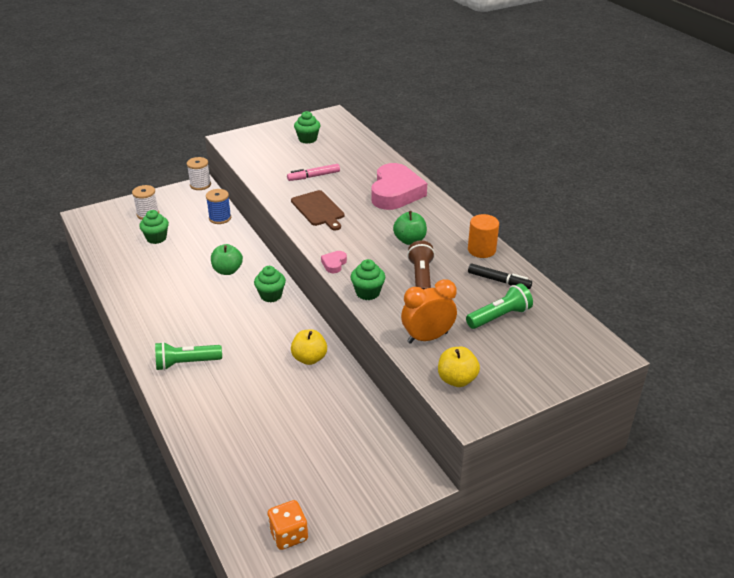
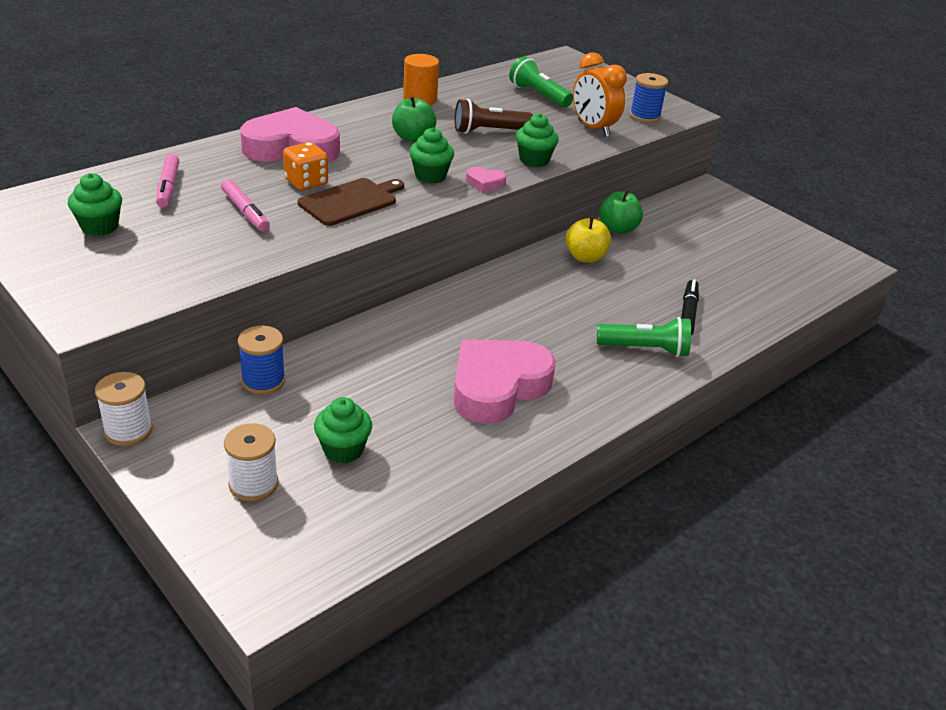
camera: 105 degrees left, 0 degrees up
green flashlight [155,342,222,371] -> green flashlight turned 60 degrees counterclockwise [597,317,691,357]
green apple [211,244,243,275] -> green apple moved to [599,190,643,234]
green cupcake [254,266,286,302] -> green cupcake moved to [409,127,454,183]
orange dice [267,500,308,550] -> orange dice moved to [283,142,328,190]
yellow apple [438,347,480,387] -> blue spool [630,73,668,123]
black marker [468,264,532,289] -> black marker moved to [681,279,699,335]
none -> pink marker [156,154,179,208]
none -> pink heart [453,339,556,424]

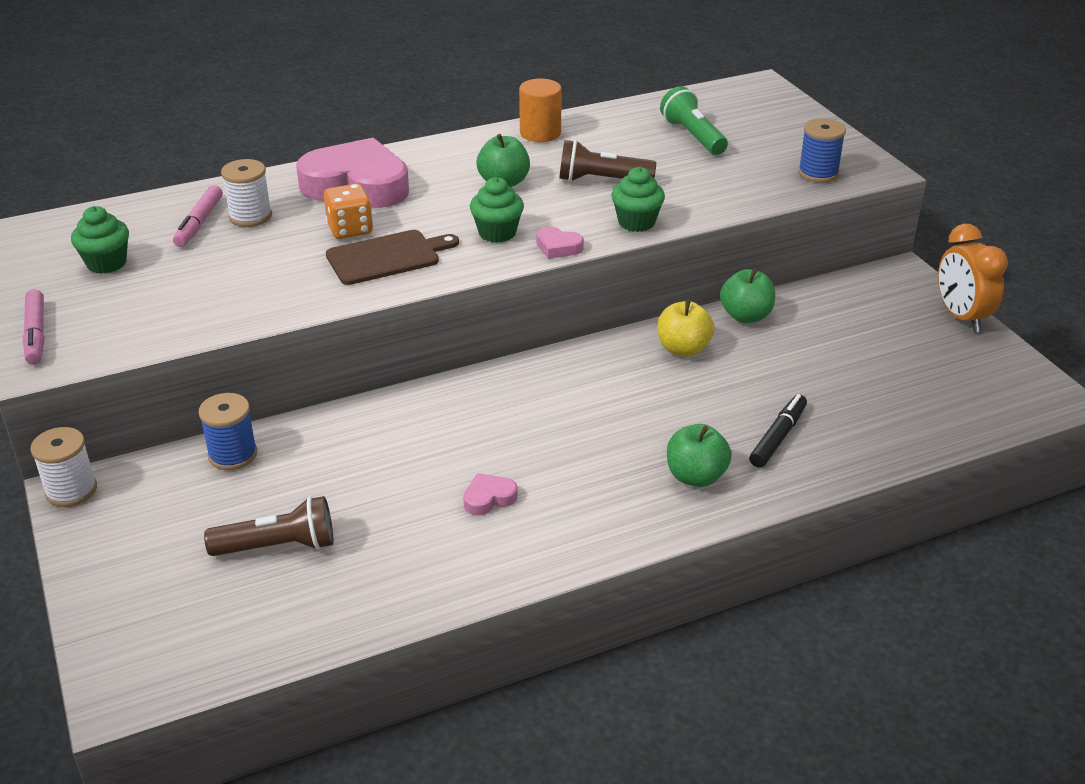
camera: 20 degrees right, 0 degrees up
pink marker [221,179,270,231] -> pink marker moved to [23,289,45,364]
white spool [224,423,278,501] -> white spool moved to [221,159,272,227]
green cupcake [314,397,372,463] -> brown flashlight [204,496,333,556]
pink heart [453,339,556,424] -> pink heart [463,473,518,515], size x0.41
orange clock [573,52,627,137] -> orange clock moved to [938,224,1008,332]
green flashlight [597,317,691,357] -> green apple [667,424,732,487]

